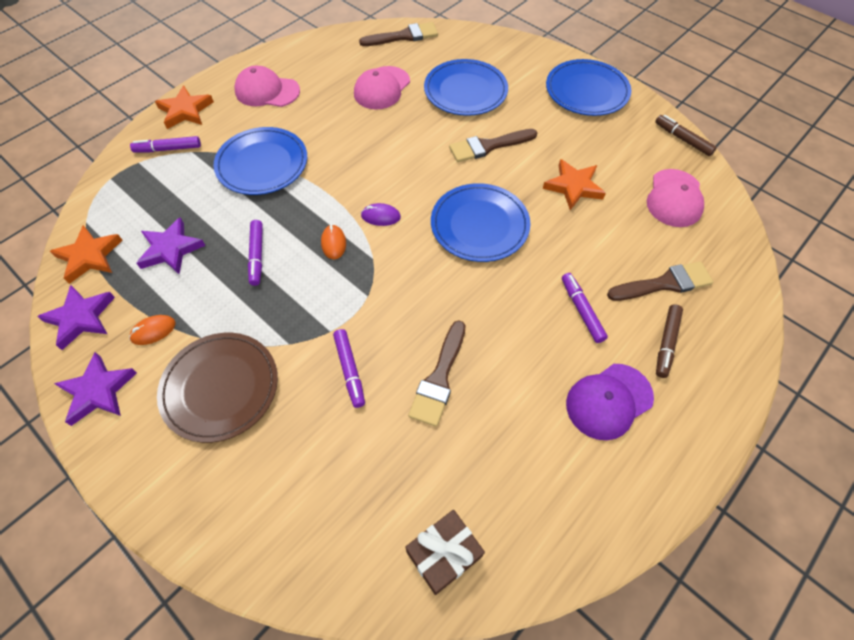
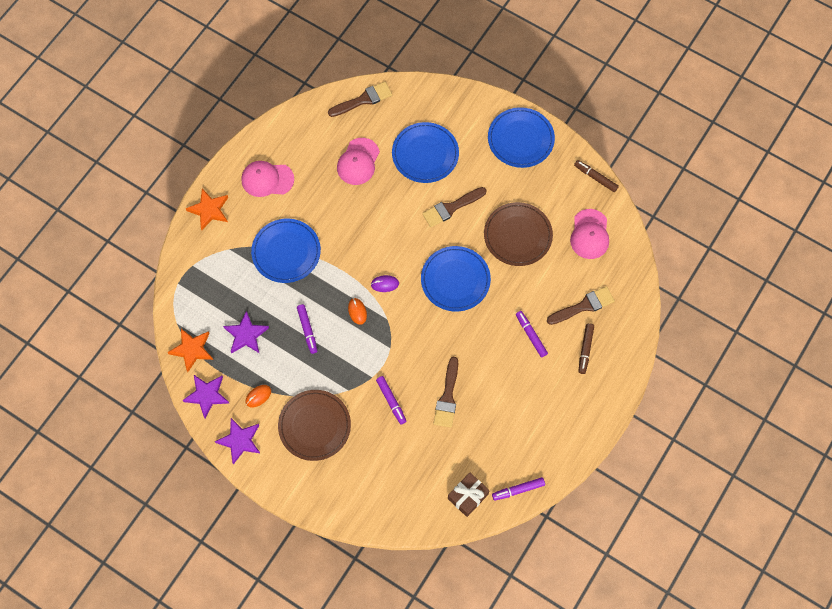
camera: 10 degrees left, 10 degrees up
purple marker [130,136,201,153] -> purple marker moved to [492,477,545,501]
orange star [543,159,606,210] -> brown plate [484,202,553,266]
purple cap [566,364,654,440] -> none

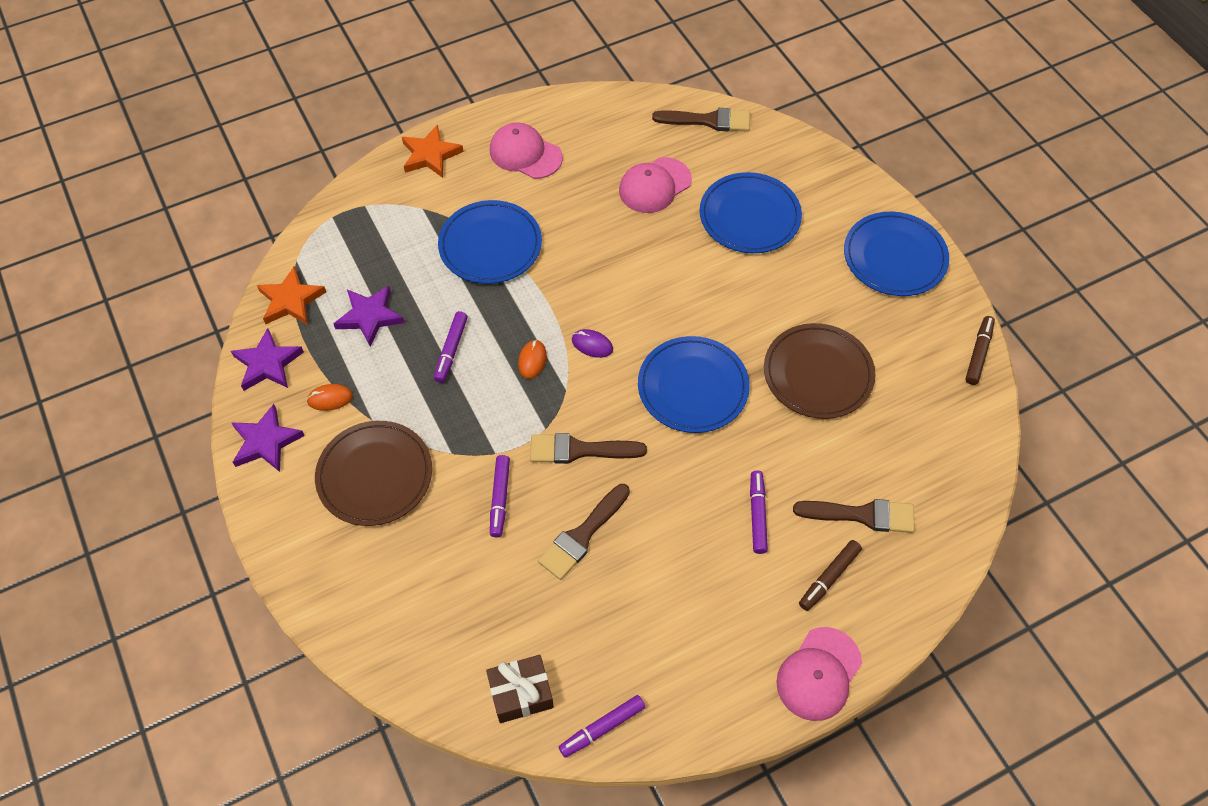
camera: 30 degrees right, 10 degrees down
brown brush [422,187,487,227] -> brown brush moved to [530,433,647,464]
purple marker [492,477,545,501] -> purple marker turned 45 degrees counterclockwise [559,695,645,758]
pink cap [570,209,609,259] -> pink cap moved to [776,627,862,721]
brown marker [574,160,619,192] -> brown marker turned 45 degrees clockwise [965,316,995,385]

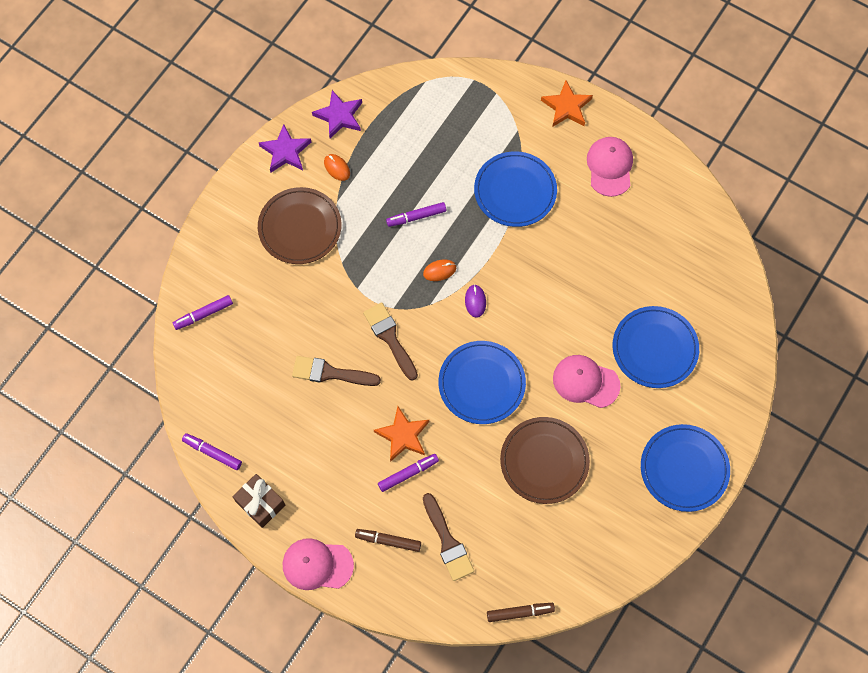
camera: 60 degrees right, 10 degrees up
orange star [257,266,326,325] -> orange star moved to [374,406,429,462]
purple star [333,286,404,347] -> none
brown gift [486,655,554,723] -> brown gift moved to [233,474,285,528]
purple marker [490,455,510,537] -> purple marker moved to [173,295,233,330]
pink cap [619,157,692,213] -> pink cap moved to [553,355,620,408]
brown brush [652,108,750,132] -> none
brown marker [965,316,995,385] -> brown marker moved to [487,603,555,622]

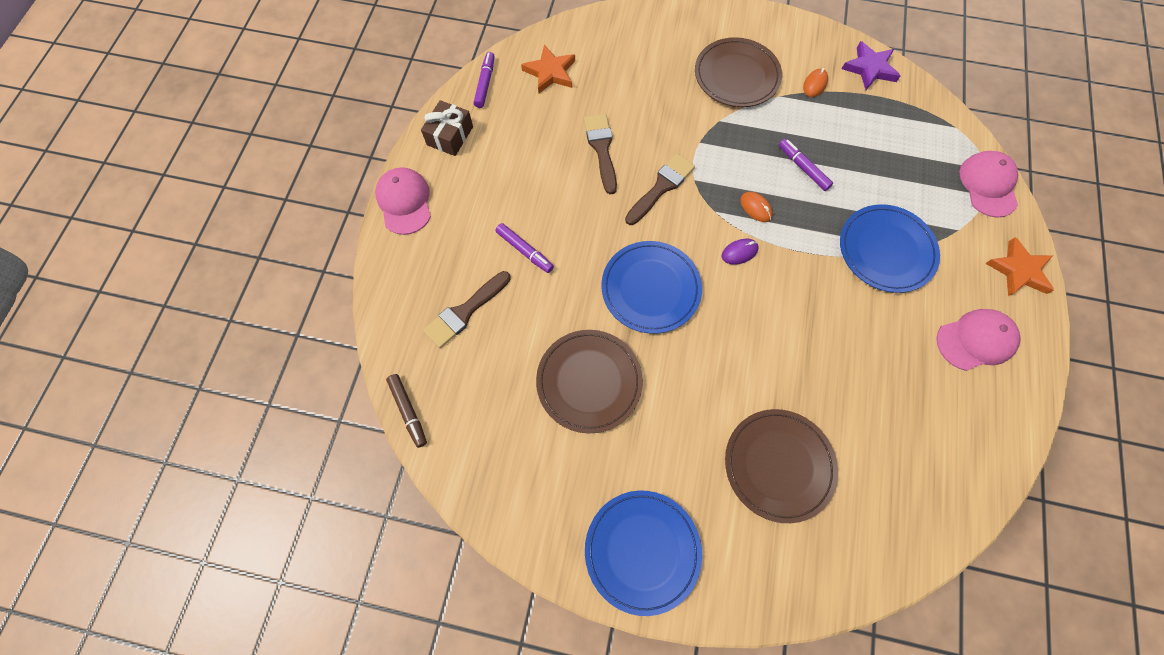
camera: 70 degrees right, 0 degrees up
purple marker [173,295,233,330] -> none
purple star [258,124,311,172] -> none
brown marker [355,529,421,552] -> none
orange star [374,406,429,462] -> orange star moved to [521,45,575,93]
pink cap [553,355,620,408] -> pink cap moved to [959,151,1018,218]
blue plate [613,306,699,388] -> brown plate [725,409,838,523]

